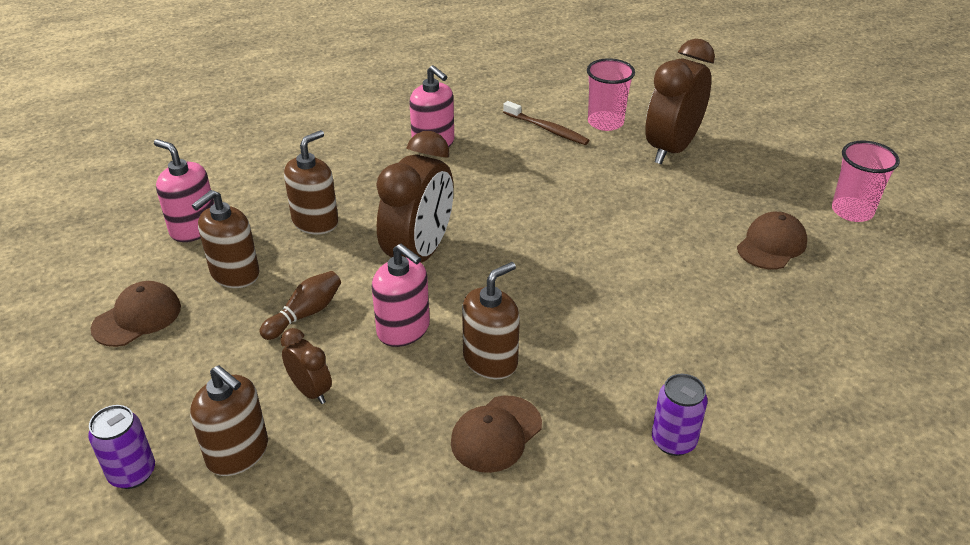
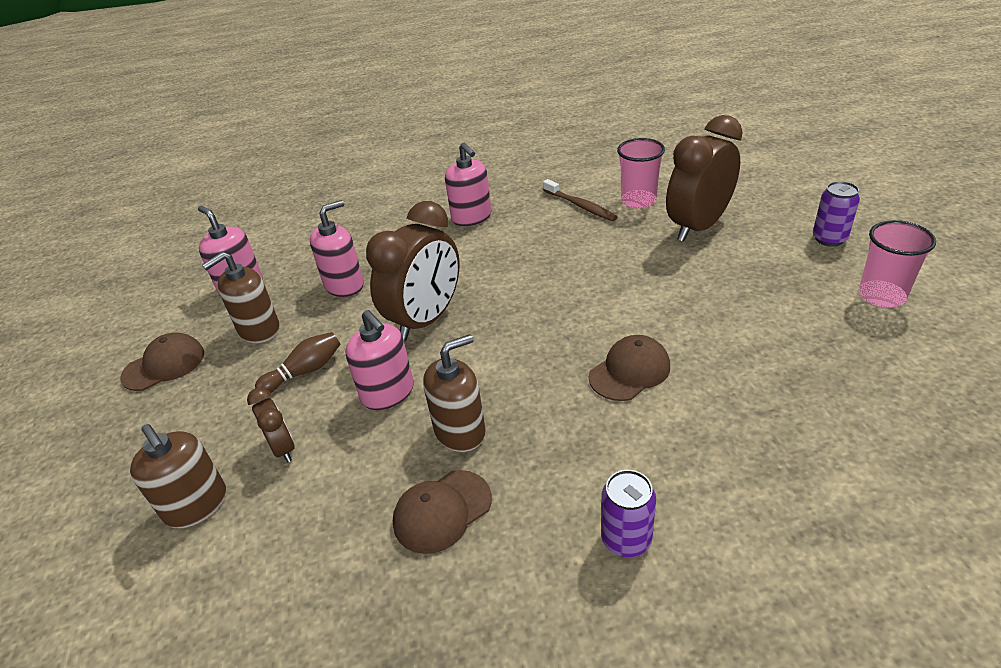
camera: 15 degrees right, 0 degrees up
purple can [88,405,155,489] -> purple can moved to [813,181,860,246]
brown soap dispenser [284,130,338,234] -> pink soap dispenser [310,200,364,297]
brown cap [737,212,807,269] -> brown cap moved to [589,335,670,401]

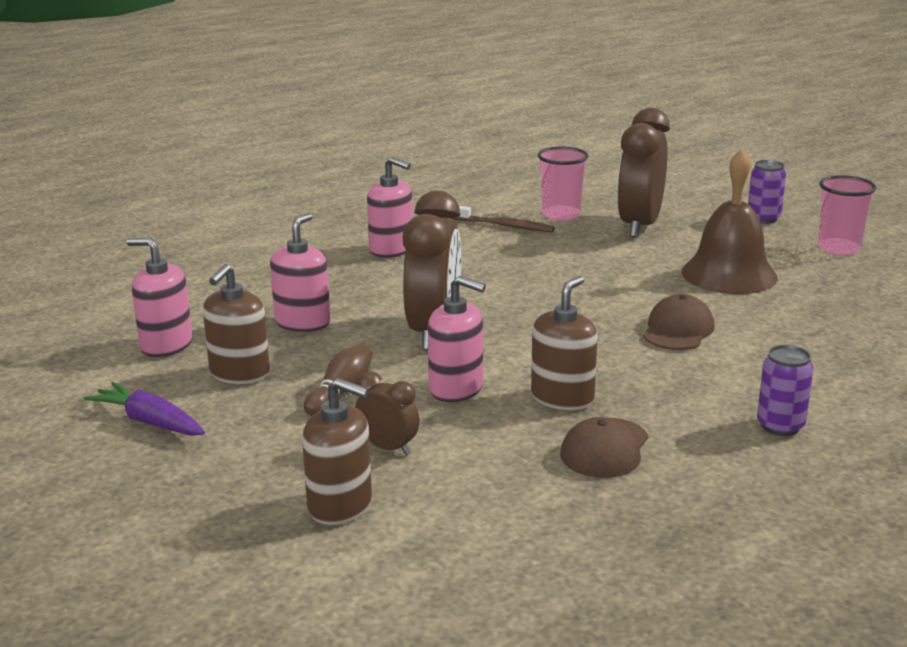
camera: 30 degrees left, 15 degrees down
brown cap [120,332,204,391] -> purple carrot [84,382,205,436]
none -> brown bell [682,149,778,294]

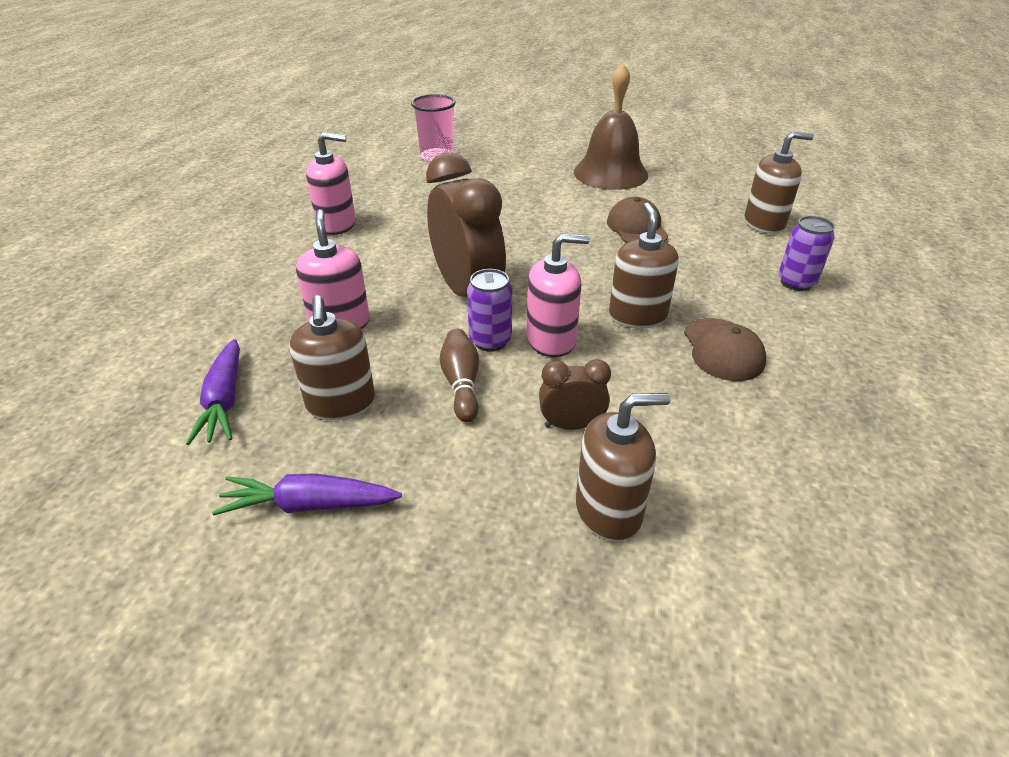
camera: 35 degrees left, 15 degrees up
pink soap dispenser [127,238,193,357] -> purple carrot [186,339,240,445]
brown toothbrush [451,206,555,232] -> none
brown clock [617,108,670,238] -> none
purple can [748,160,786,224] -> purple can moved to [467,269,512,352]
pink cup [818,175,876,255] -> none
none -> brown soap dispenser [744,131,814,234]

